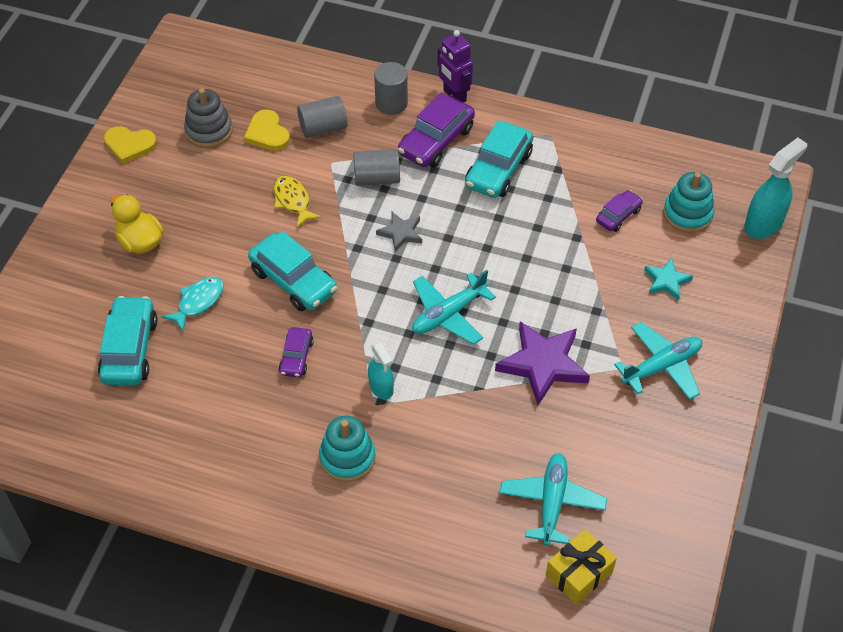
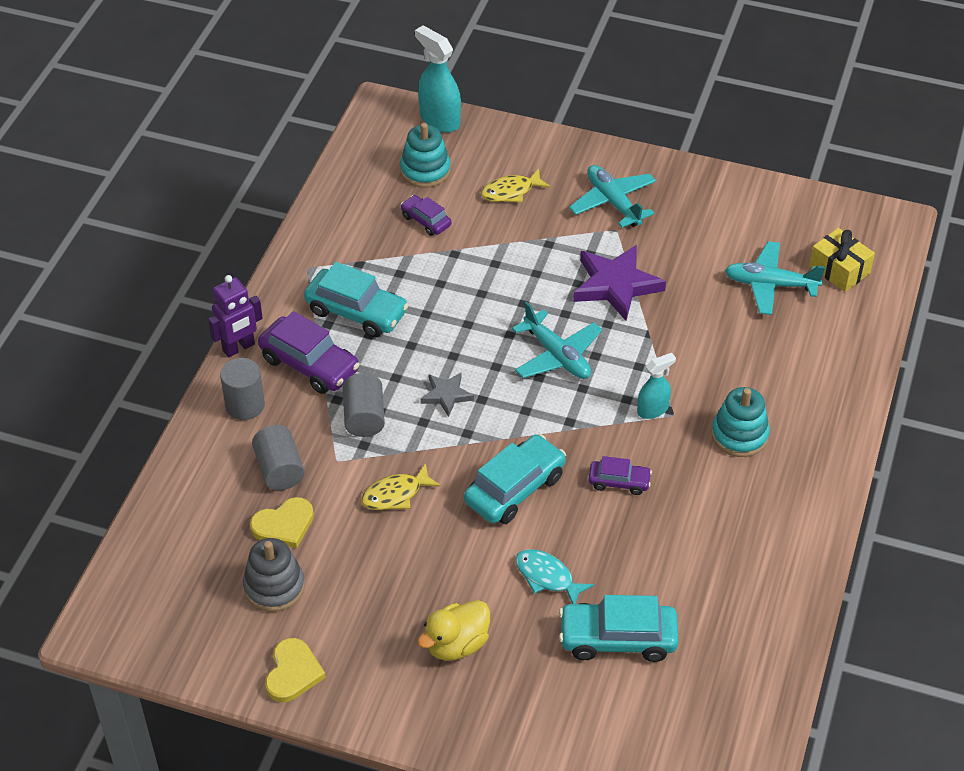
camera: 90 degrees left, 5 degrees down
turquoise star [644,258,693,301] -> yellow fish [481,169,551,203]

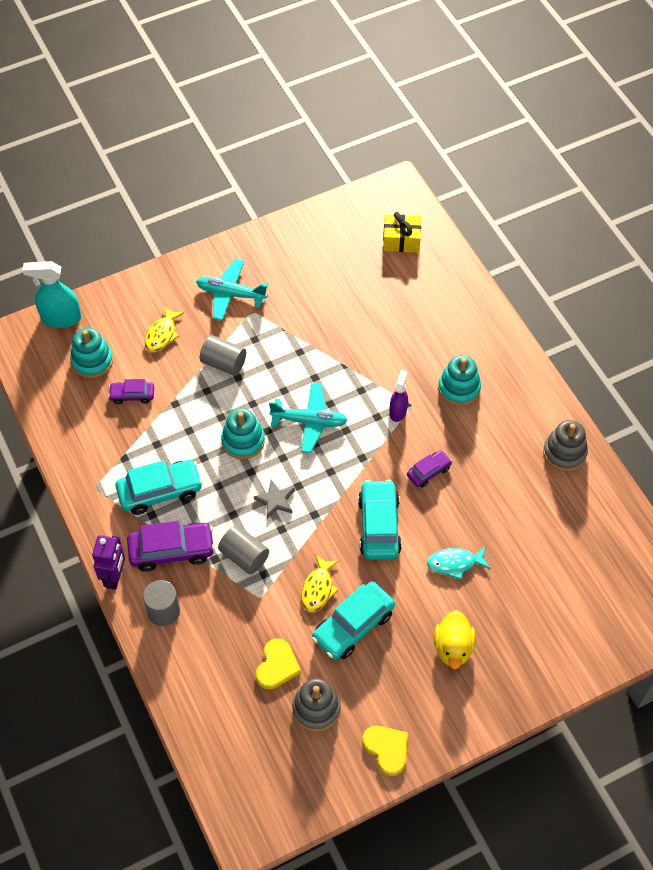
camera: 45 degrees left, 10 degrees up
grey cylinder [252,425,305,490] -> grey cylinder moved to [200,335,246,376]
turquoise car [559,595,679,662] -> turquoise car moved to [312,581,395,660]
purple star [573,245,666,321] -> none
turquoise spray bottle [637,353,676,419] -> purple spray bottle [389,370,408,422]
turquoise plane [725,241,825,315] -> none
none -> turquoise stacking toy [221,408,265,459]
none -> grey stacking toy [543,420,588,471]

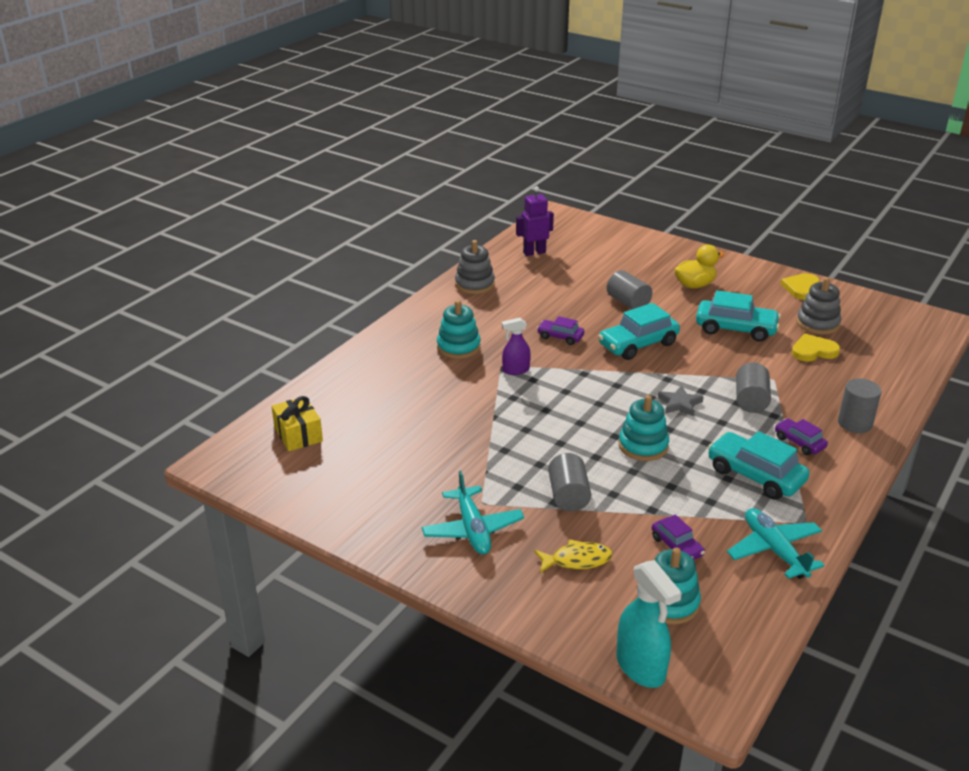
camera: 120 degrees left, 25 degrees down
purple robot [92,535,125,590] -> purple robot moved to [516,186,554,256]
purple car [127,521,215,572] -> purple car [775,418,828,455], size x0.56
turquoise plane [269,383,348,453] -> turquoise plane moved to [727,508,824,579]
yellow fish [301,554,339,612] -> none
turquoise fish [427,546,490,580] -> grey cylinder [607,270,652,309]

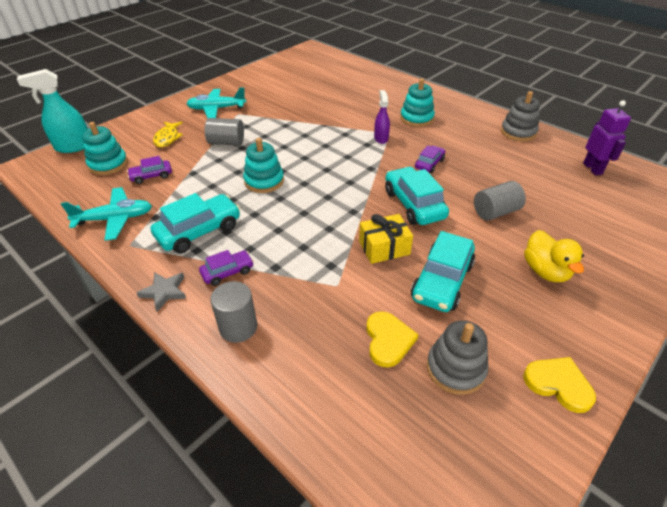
camera: 100 degrees right, 10 degrees up
yellow gift [271,396,323,451] -> yellow gift moved to [359,214,413,264]
grey star [658,385,704,417] -> grey star moved to [137,272,186,312]
grey cylinder [736,362,771,413] -> none

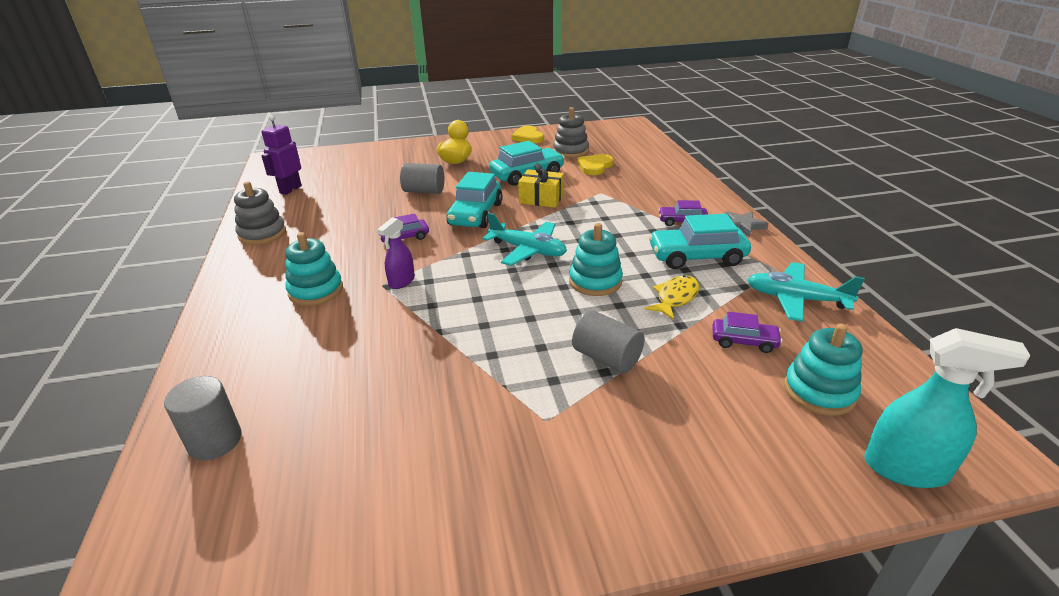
camera: 145 degrees left, 10 degrees down
yellow fish [153,122,183,147] -> yellow fish moved to [644,275,699,320]
turquoise plane [186,87,246,118] -> turquoise plane moved to [482,212,567,266]
grey cylinder [210,281,257,343] -> grey cylinder moved to [164,376,242,460]

